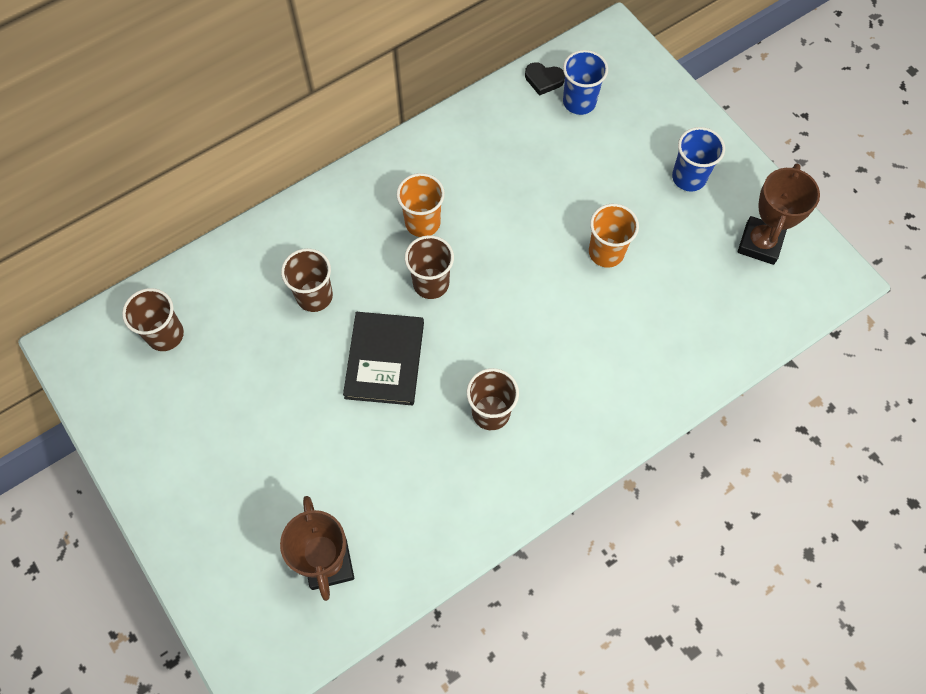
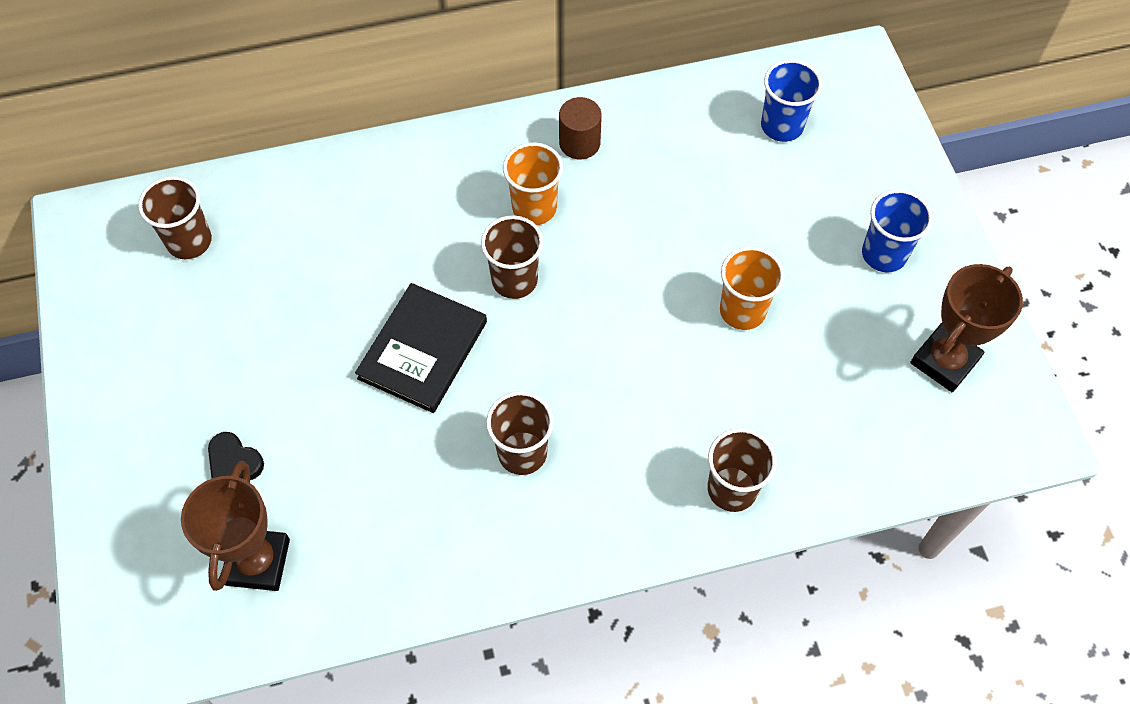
camera: 20 degrees right, 5 degrees down
brown cup [281,248,333,312] -> brown cup moved to [708,428,777,512]
black heart [525,62,565,96] -> black heart moved to [208,432,264,480]
none -> brown cylinder [559,97,602,159]

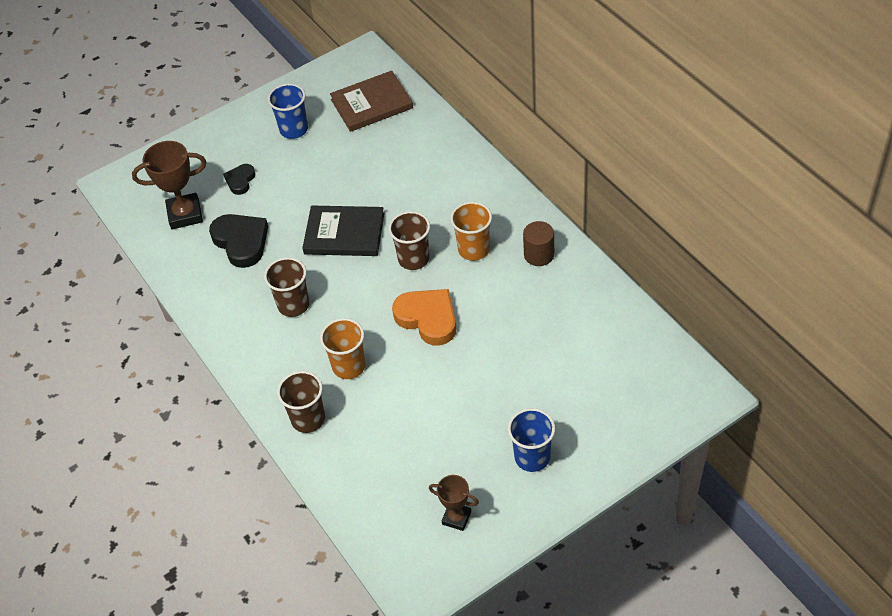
camera: 75 degrees right, 10 degrees down
brown cup [138,176,212,259] -> brown book [330,71,413,132]
orange cup [720,247,784,330] -> orange cup moved to [320,318,366,379]
blue cup [761,60,822,142] -> blue cup moved to [268,84,308,139]
brown trophy [910,264,1023,392] -> brown trophy [429,475,479,531], size x0.59
none -> black heart [209,214,268,268]
none -> orange heart [392,289,456,345]

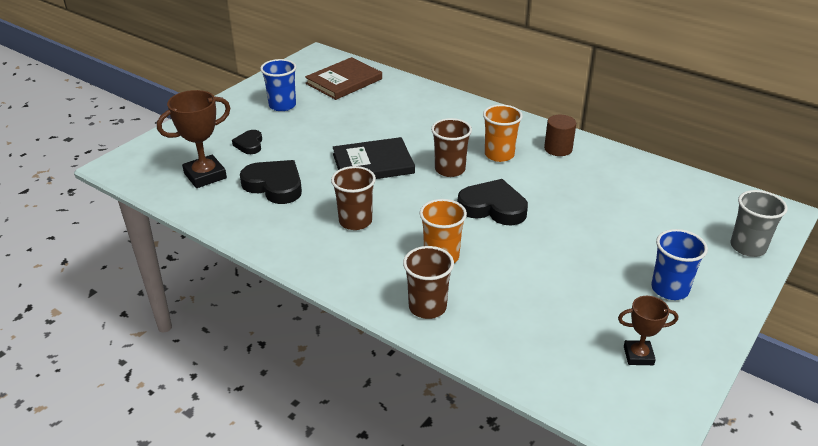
camera: 25 degrees left, 15 degrees down
orange heart [392,289,456,345] -> black heart [458,179,528,226]
none -> grey cup [731,190,788,257]

